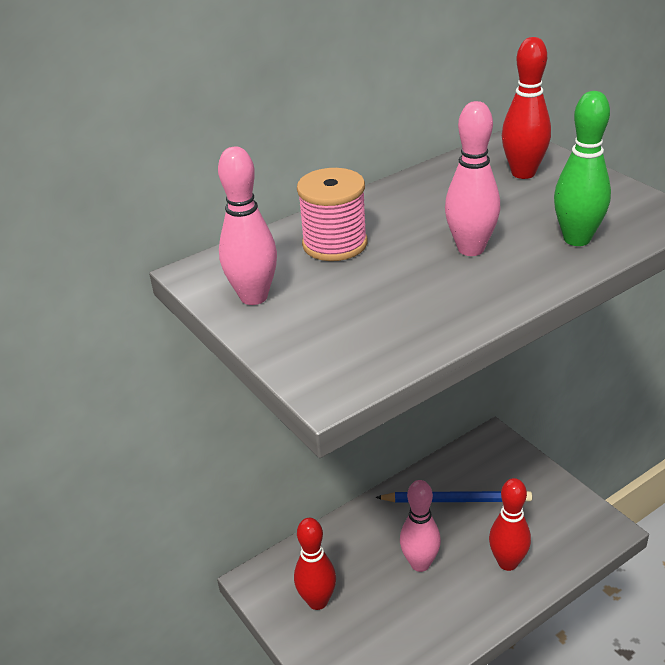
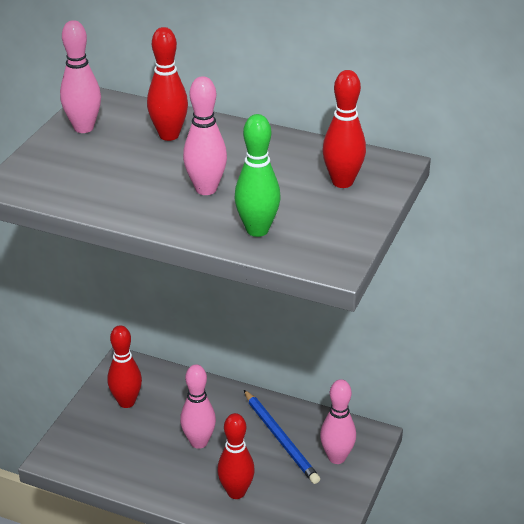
camera: 55 degrees right, 0 degrees up
pink spool [297,168,367,261] -> red bowling pin [147,27,188,141]
none -> pink bowling pin [320,379,356,464]

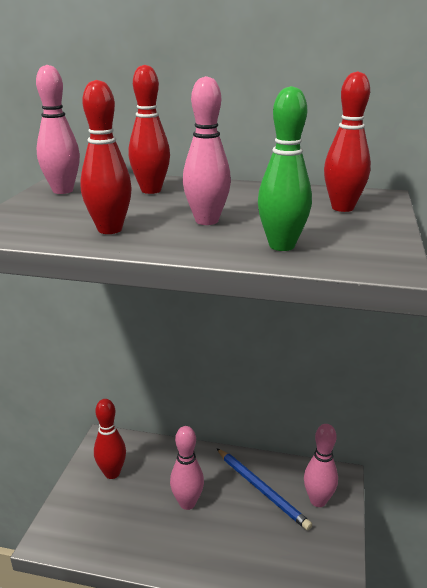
camera: 10 degrees left, 10 degrees down
red bowling pin [217,413,255,499] -> red bowling pin moved to [80,80,132,234]

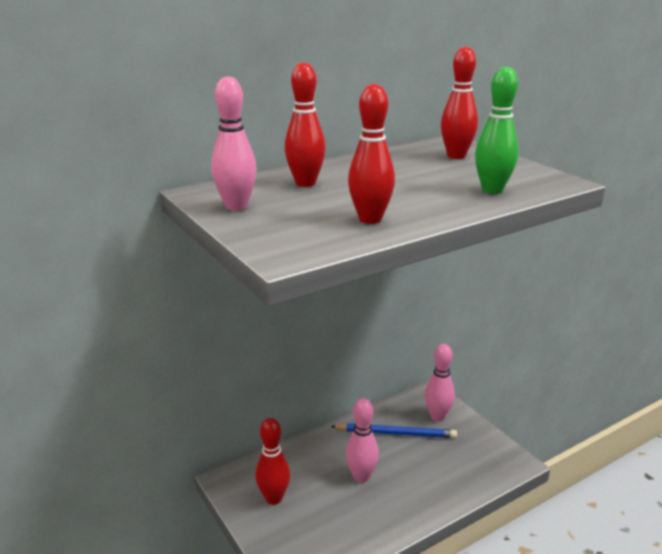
camera: 45 degrees left, 0 degrees up
pink bowling pin [183,76,231,225] -> none

